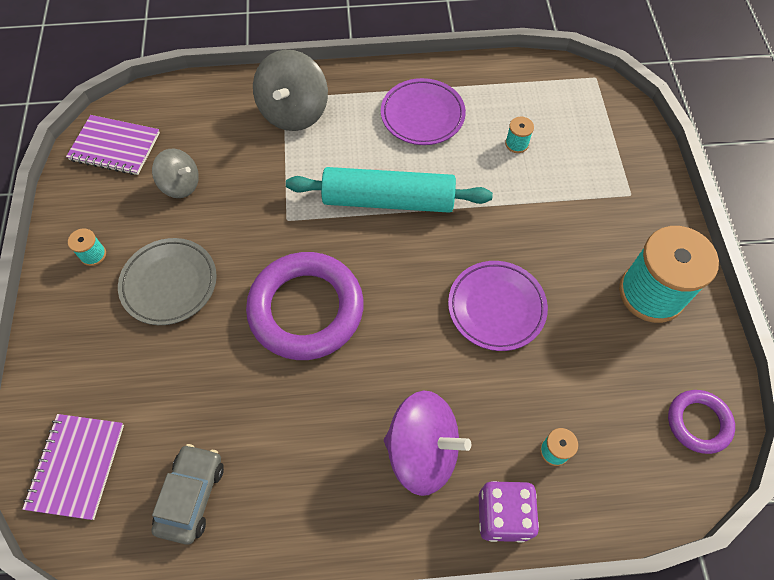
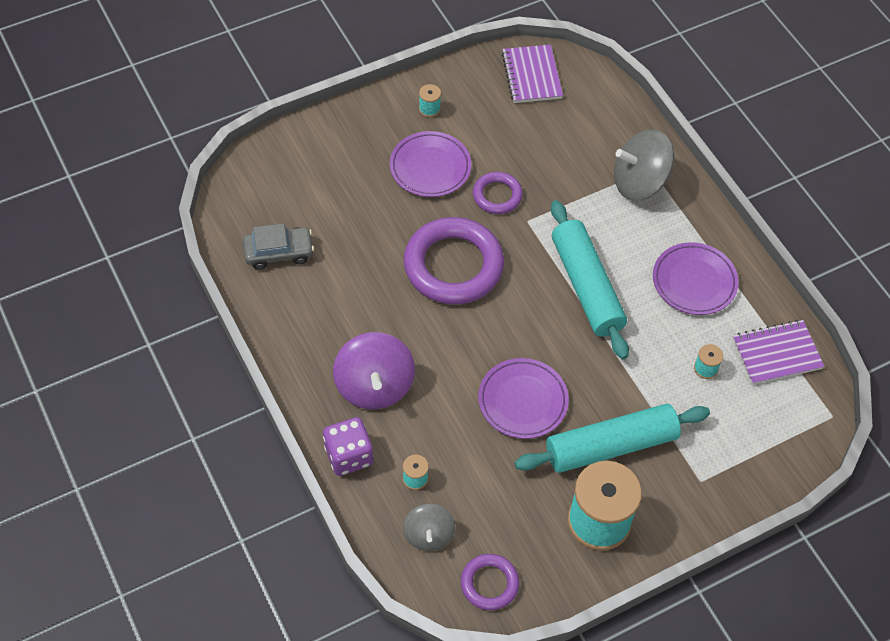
camera: 65 degrees right, 5 degrees down
purple notebook [22,414,124,520] -> purple notebook moved to [733,320,825,385]
grey plate [118,238,217,325] -> purple plate [390,131,471,197]
grey spinning top [152,149,199,198] -> grey spinning top moved to [403,503,455,551]
none -> purple ring [473,172,523,214]
none -> turquoise rolling pin [515,404,710,473]

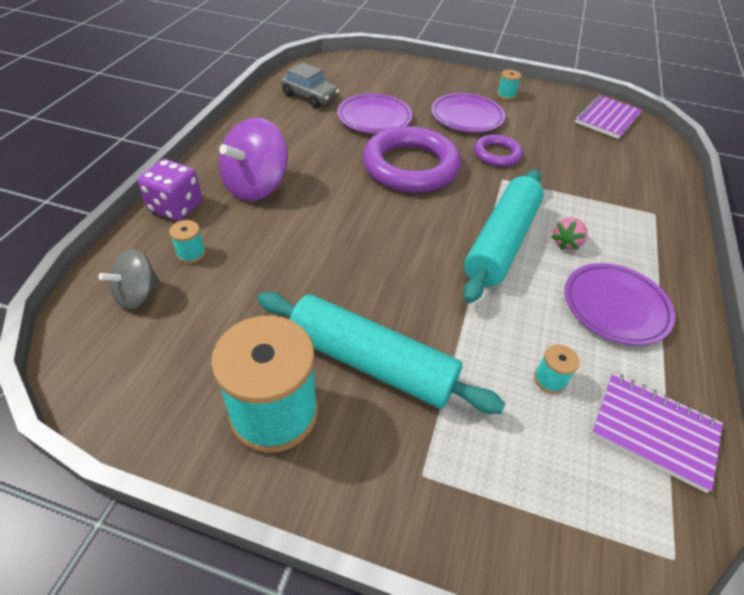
camera: 45 degrees right, 10 degrees down
purple ring [461,554,519,610] -> none
purple plate [478,358,569,439] -> purple plate moved to [337,93,412,134]
grey spinning top [614,129,674,201] -> none
none -> pink strawberry [551,218,587,250]

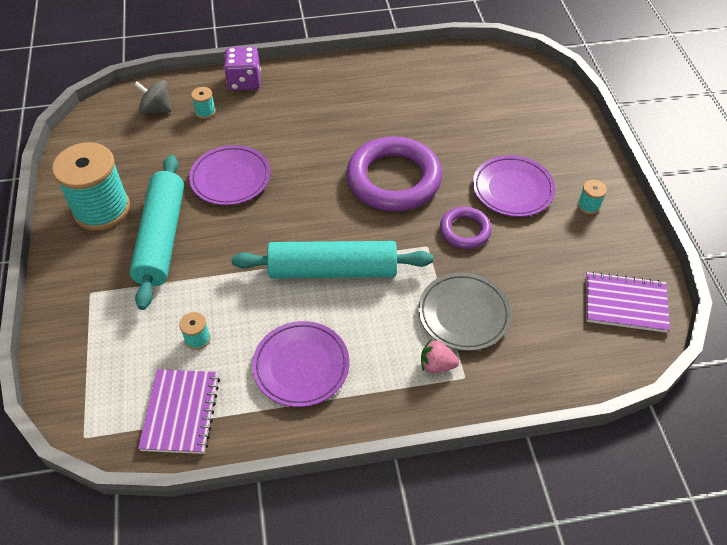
camera: 65 degrees right, 5 degrees up
purple spinning top [219,118,288,201] -> none
grey car [281,62,340,108] -> none
purple plate [337,93,412,134] -> purple plate moved to [189,145,271,205]
pink strawberry [551,218,587,250] -> pink strawberry moved to [421,339,459,373]
none -> grey plate [418,273,512,351]

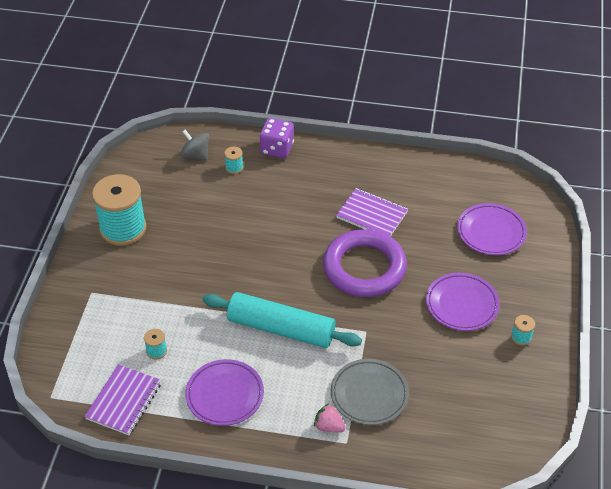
camera: 20 degrees right, 5 degrees down
turquoise rolling pin [129,155,184,310] -> none
purple plate [189,145,271,205] -> purple plate moved to [457,203,527,255]
purple ring [440,207,492,249] -> none
purple notebook [586,271,670,333] -> purple notebook moved to [336,188,408,237]

